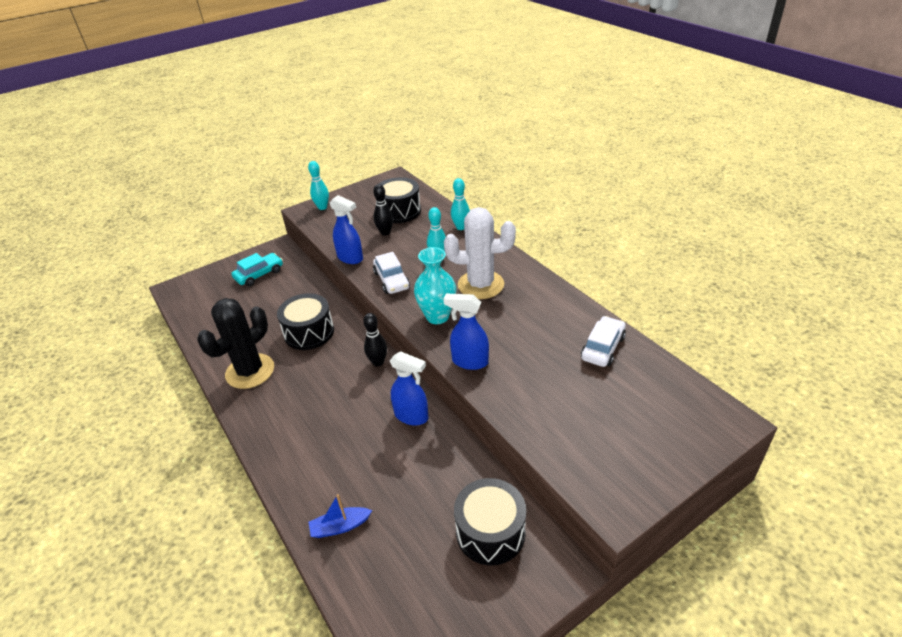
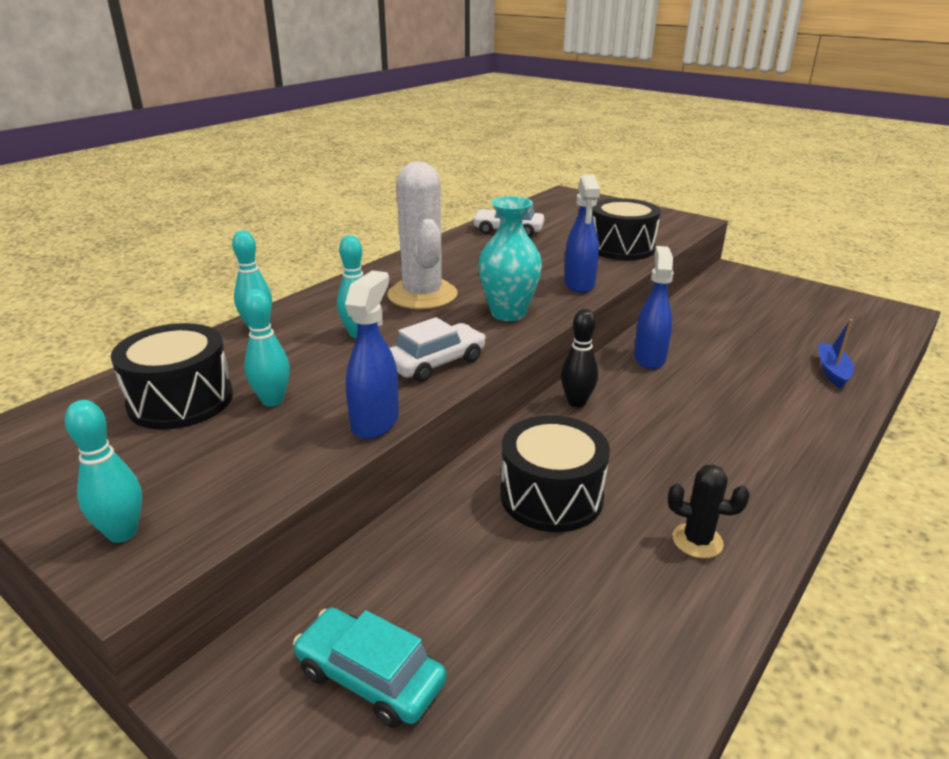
camera: 110 degrees left, 10 degrees down
black cactus [197,298,274,389] -> black cactus [668,465,749,558], size x0.49
blue boat [309,494,372,538] -> blue boat turned 135 degrees counterclockwise [818,319,854,388]
black bowling pin [373,184,393,236] -> turquoise bowling pin [243,289,290,407]
black drum [454,478,526,565] -> black drum moved to [592,198,661,260]

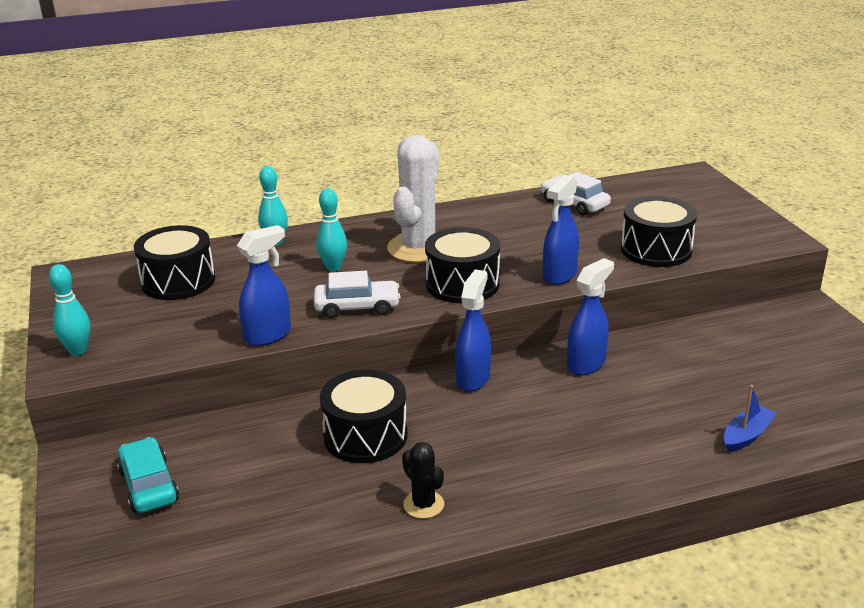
camera: 35 degrees right, 0 degrees up
turquoise bowling pin [243,289,290,407] -> none
turquoise vase [478,196,542,321] -> black drum [425,227,500,303]
black bowling pin [561,309,598,407] -> blue spray bottle [455,269,491,391]

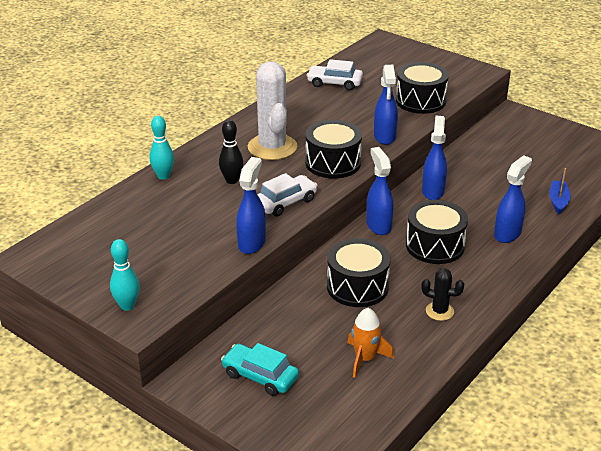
camera: 35 degrees left, 5 degrees up
black drum [134,225,215,300] -> black drum moved to [406,200,468,264]
turquoise bowling pin [317,188,347,271] -> black bowling pin [219,120,243,184]
none -> orange rocket [347,308,394,378]
none -> blue spray bottle [494,155,532,243]

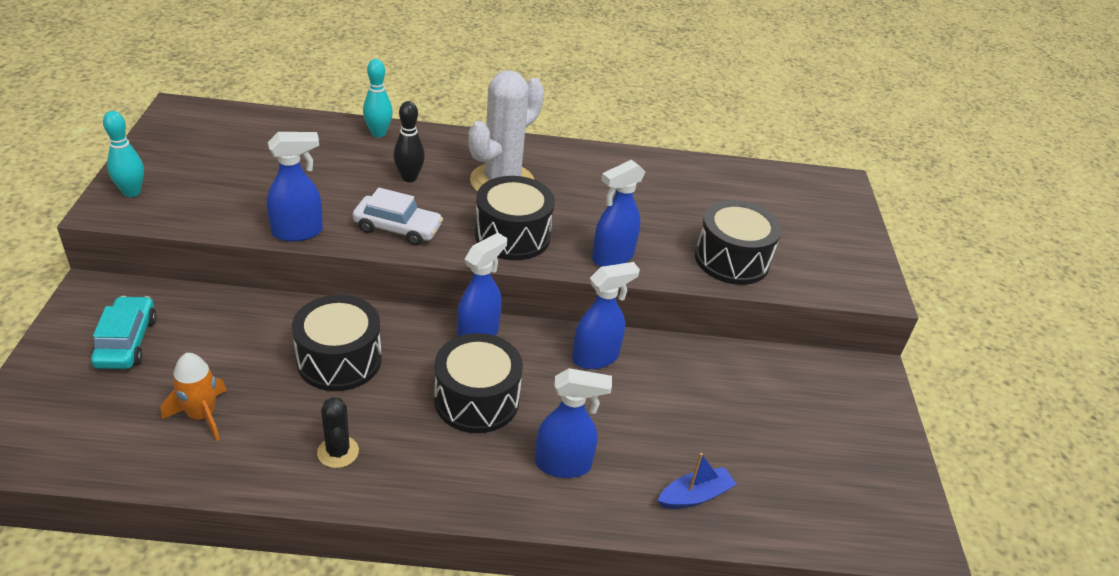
camera: 50 degrees right, 5 degrees up
white car [306,59,363,90] -> none

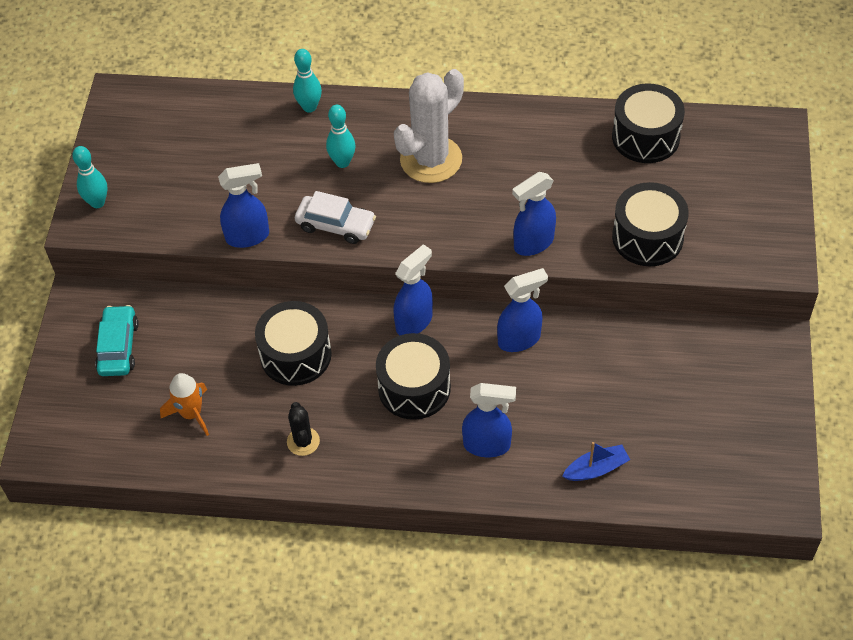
camera: 10 degrees right, 15 degrees up
black bowling pin [393,101,425,182] -> turquoise bowling pin [326,105,356,168]
black drum [475,176,555,260] -> black drum moved to [612,83,685,163]

